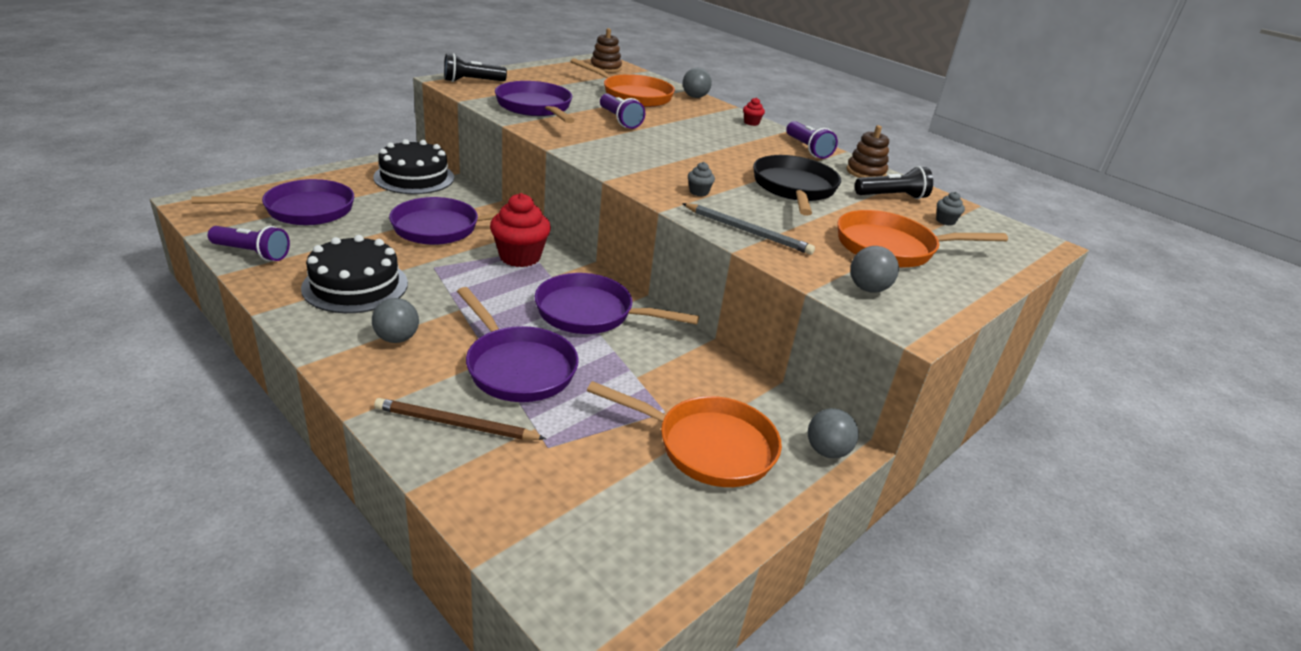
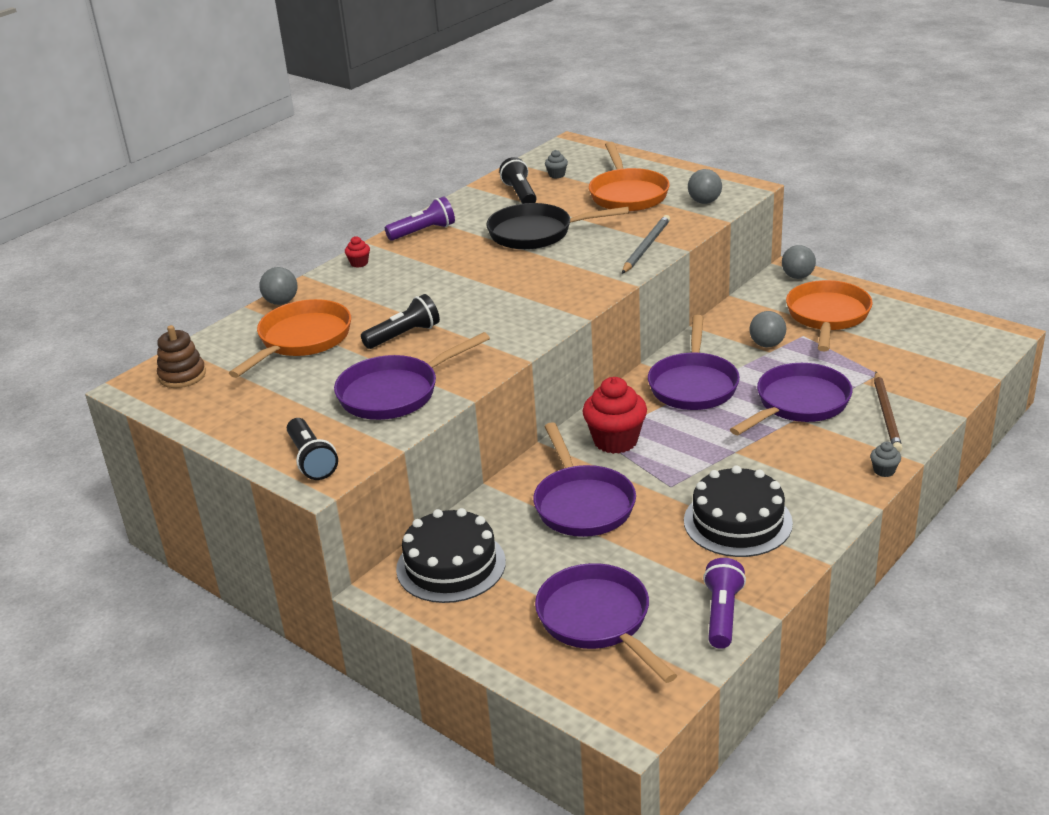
camera: 90 degrees left, 0 degrees up
grey ball [372,298,419,343] -> grey ball moved to [749,311,787,347]
purple flashlight [600,93,645,129] -> black flashlight [361,294,440,349]
grey cupcake [688,162,715,196] -> grey cupcake moved to [870,442,901,477]
brown stacking toy [847,125,889,178] -> none

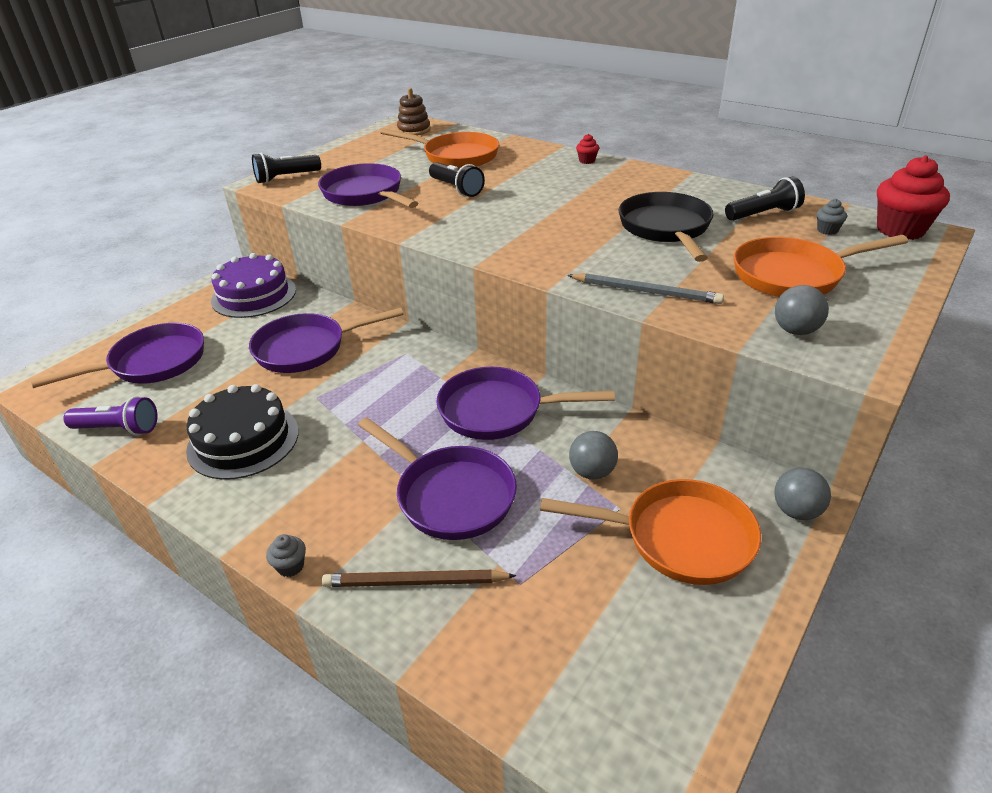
camera: 85 degrees right, 5 degrees up
grey ball [259,267,297,305] -> none
purple flashlight [385,196,455,241] -> none
black cake [396,508,506,603] -> purple cake [211,253,296,318]
red cupcake [583,377,647,454] -> red cupcake moved to [877,155,950,240]

